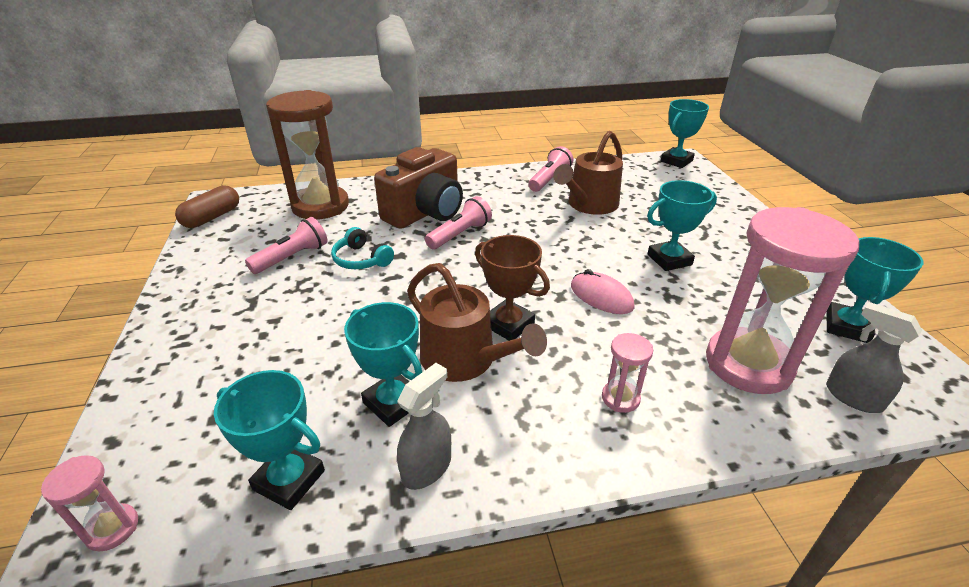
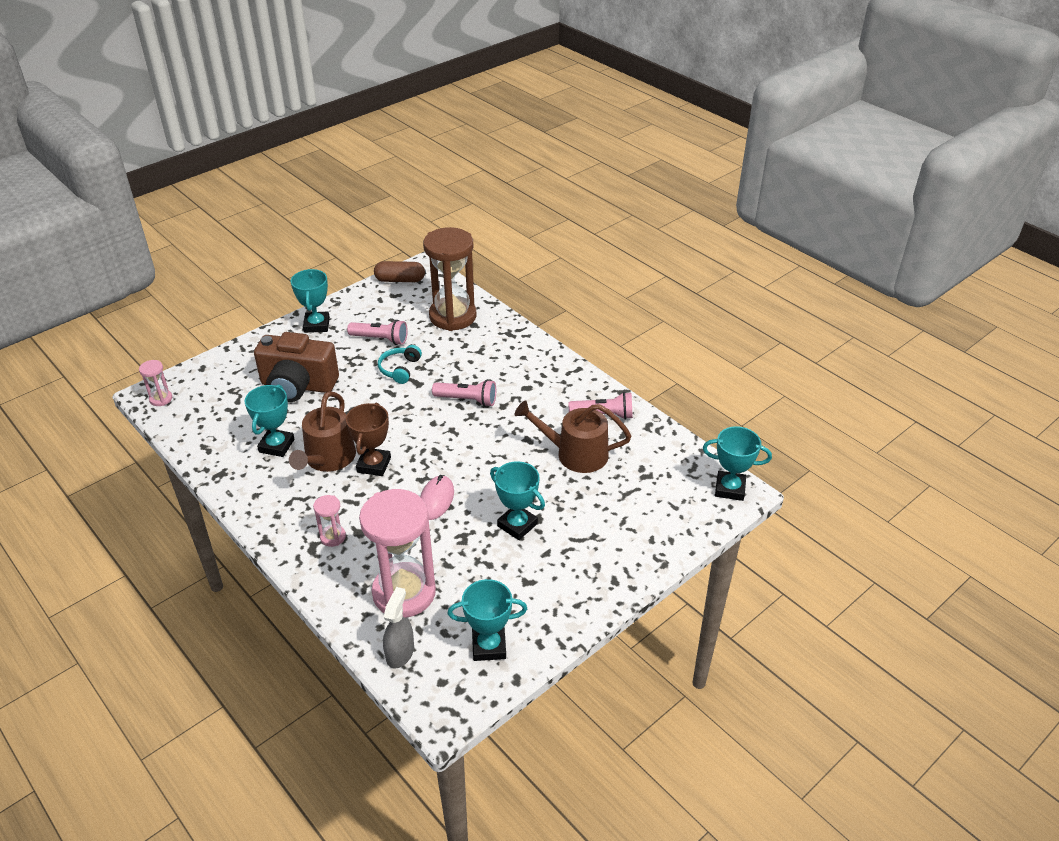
camera: 60 degrees right, 5 degrees up
turquoise trophy [214,370,325,510] -> turquoise trophy moved to [291,269,330,333]
brown camera [374,147,463,229] -> brown camera moved to [254,332,339,402]
grey spray bottle [397,363,451,490] -> none

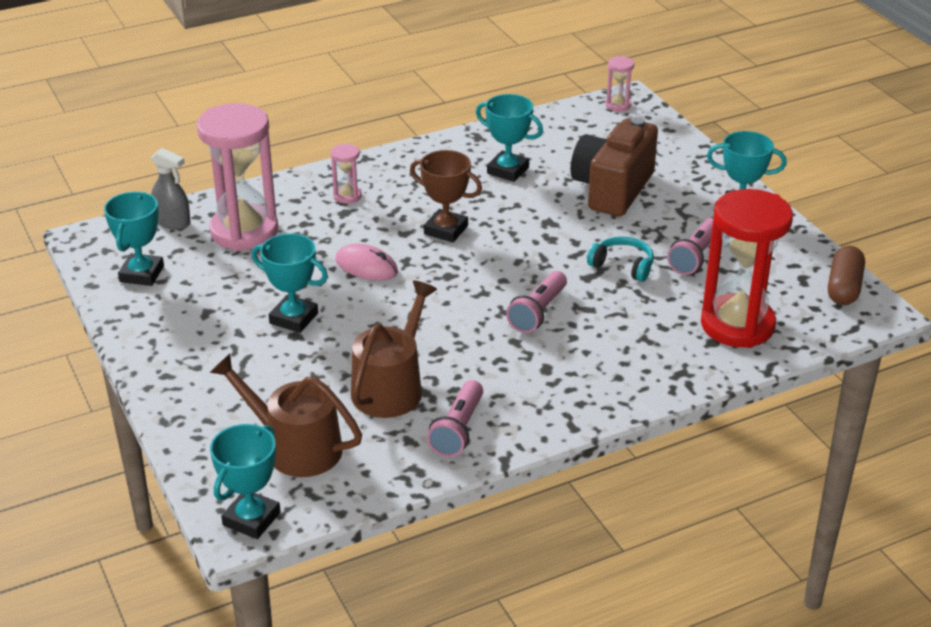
camera: 105 degrees right, 5 degrees down
brown watering can [289,391,356,472] -> brown watering can moved to [210,354,362,477]
brown hourglass [423,227,477,331] -> red hourglass [701,189,793,348]
turquoise trophy [490,461,545,540] -> turquoise trophy turned 60 degrees clockwise [252,233,328,333]

